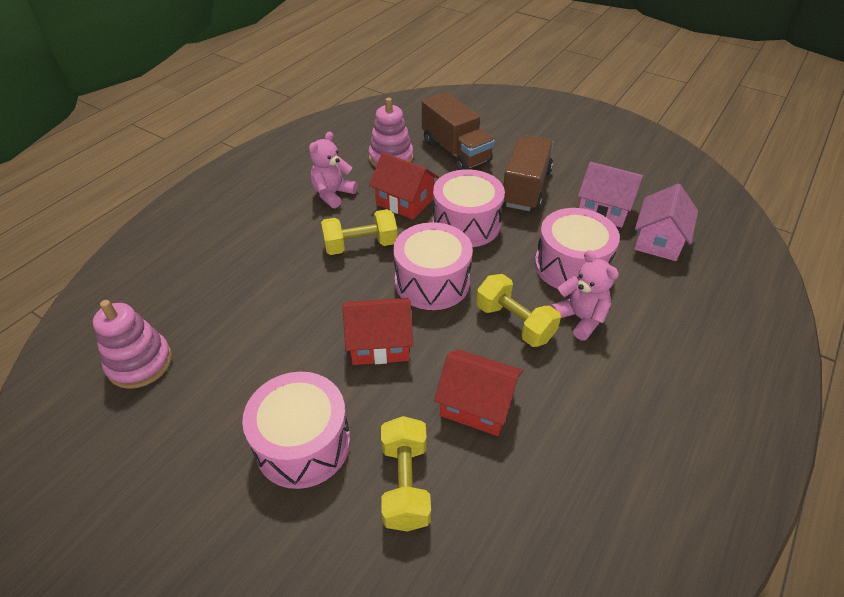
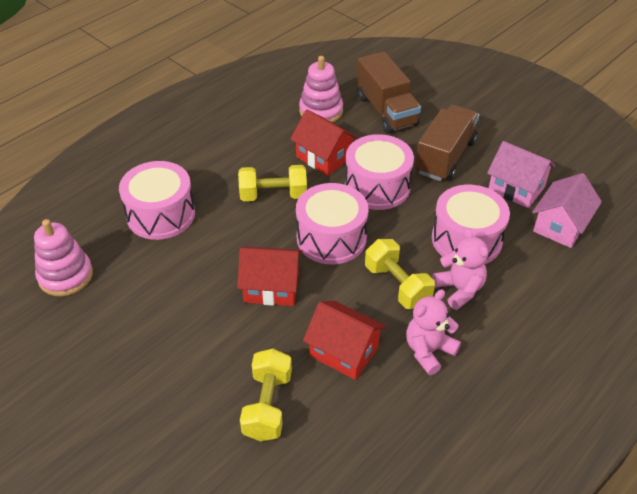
camera: 10 degrees right, 0 degrees up
pink drum [242,372,350,489] -> pink drum moved to [119,161,195,240]
pink teddy bear [309,132,358,208] -> pink teddy bear moved to [406,289,461,375]

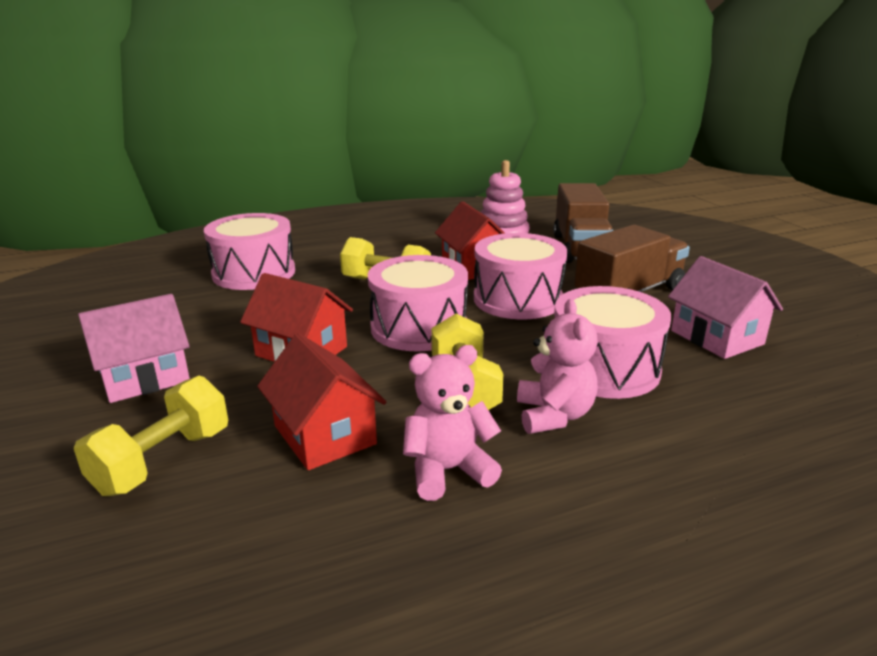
camera: 25 degrees right, 20 degrees down
pink stacking toy [34,219,93,296] -> none
pink house [532,173,602,248] -> pink house moved to [78,294,190,403]

